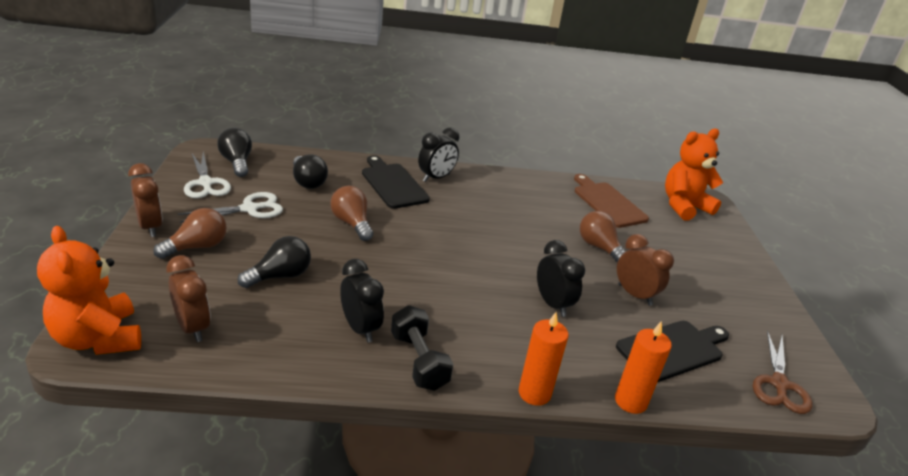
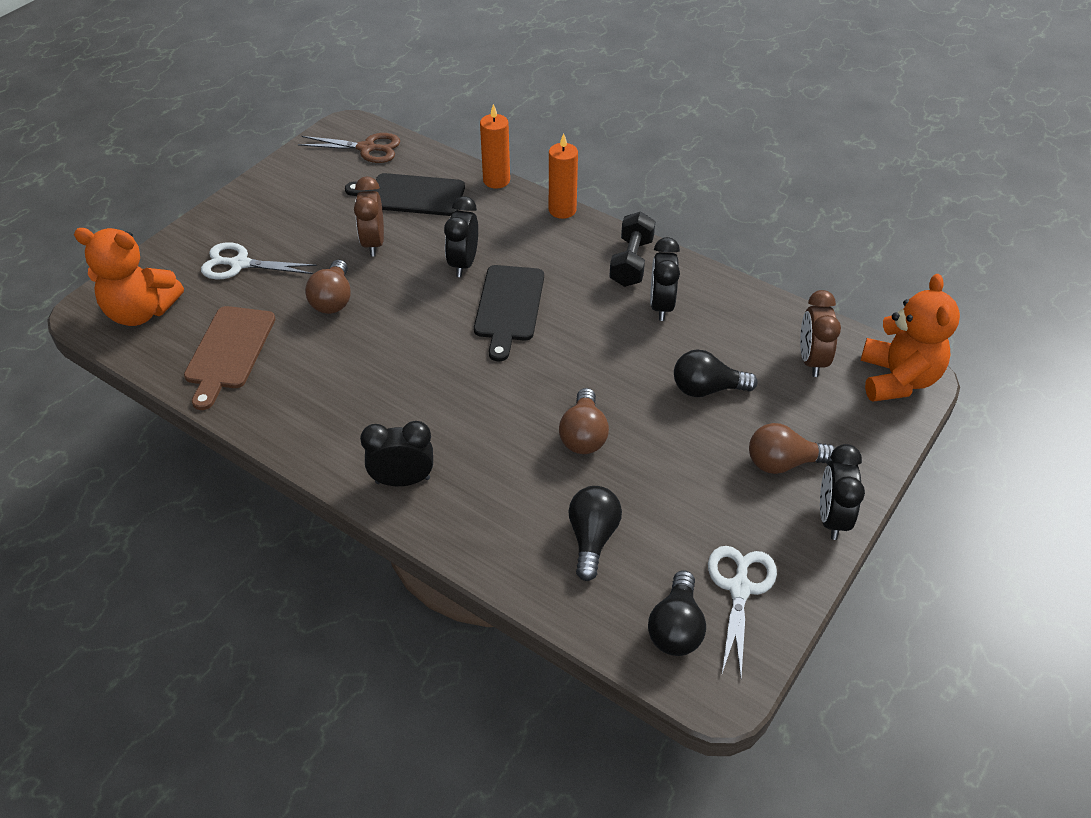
camera: 140 degrees left, 15 degrees up
brown clock [128,163,163,237] -> black clock [820,444,865,540]
white scissors [178,192,283,223] -> white scissors moved to [201,242,317,279]
black cutting board [362,155,430,209] -> black cutting board moved to [474,265,544,361]
brown scissors [753,330,812,414] -> brown scissors turned 45 degrees clockwise [298,133,400,163]

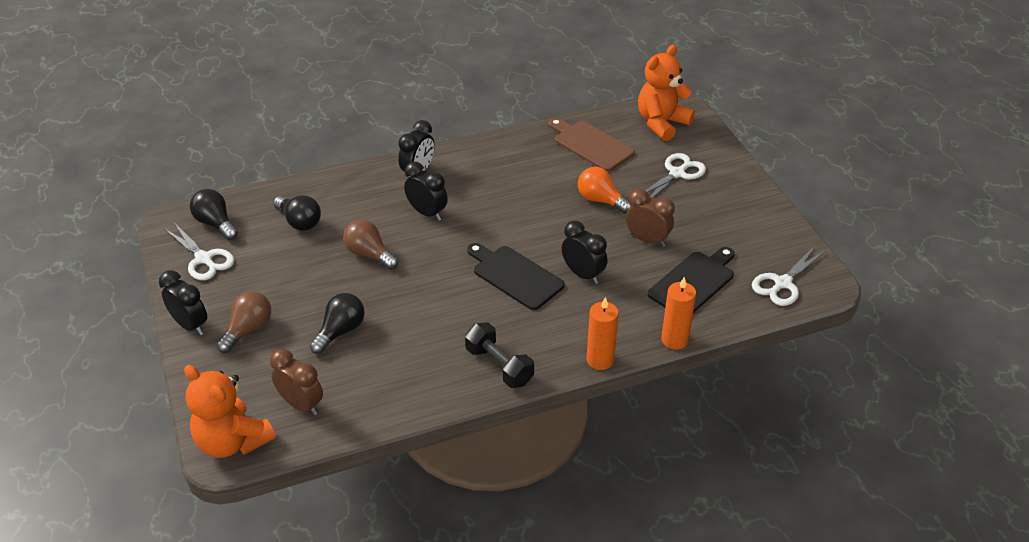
camera: 125 degrees right, 5 degrees down
brown scissors [298,133,400,163] -> white scissors [752,246,826,306]
brown light bulb [305,260,351,314] -> orange light bulb [578,167,632,214]
black clock [650,237,680,321] -> black clock moved to [404,162,448,221]

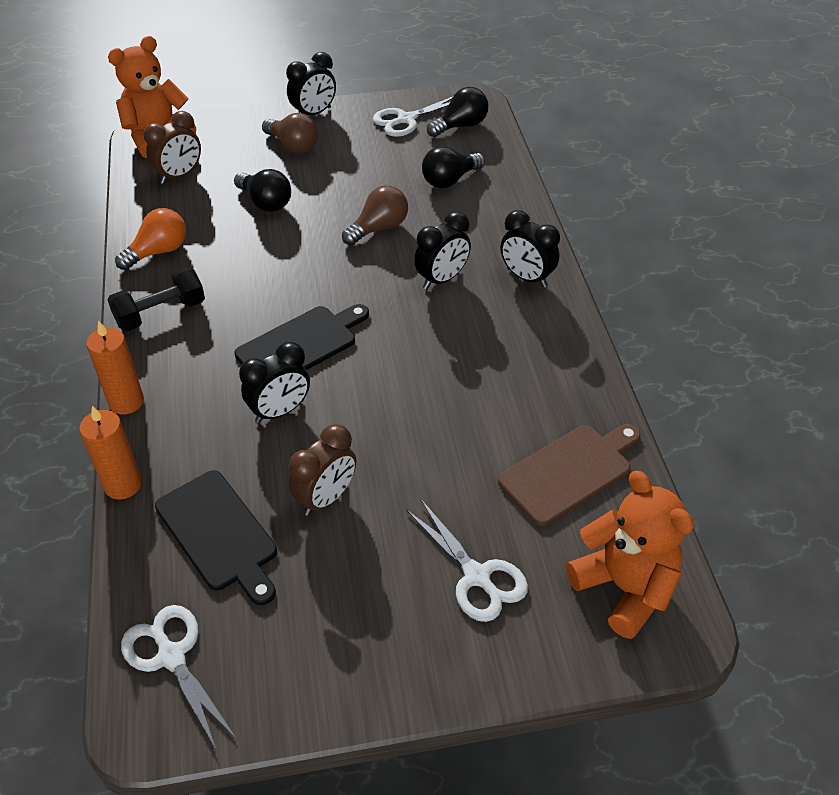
camera: 100 degrees right, 5 degrees up
orange light bulb [578,167,632,214] -> orange light bulb moved to [115,208,186,270]

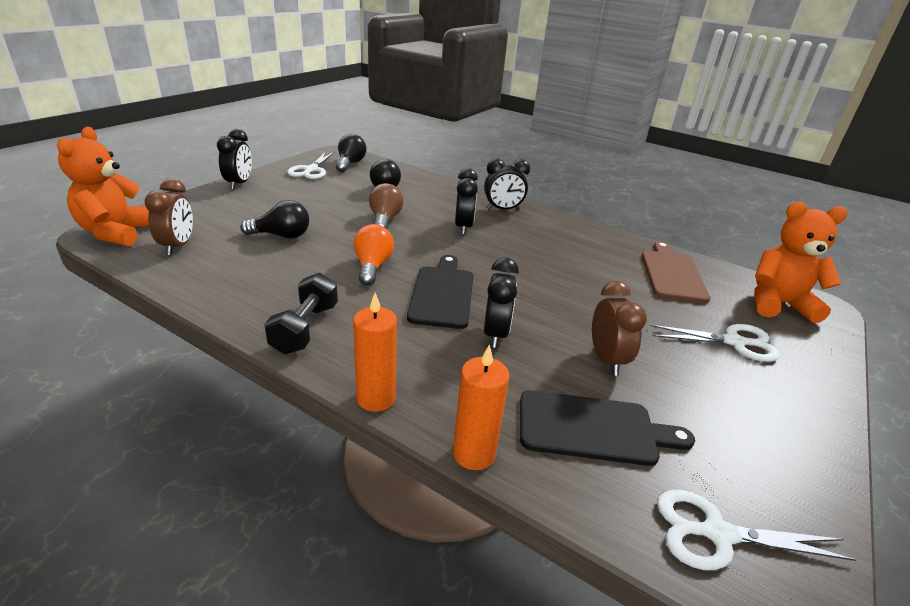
camera: 50 degrees left, 15 degrees down
orange light bulb [115,208,186,270] -> orange light bulb moved to [353,224,394,286]
brown light bulb [262,113,318,154] -> none

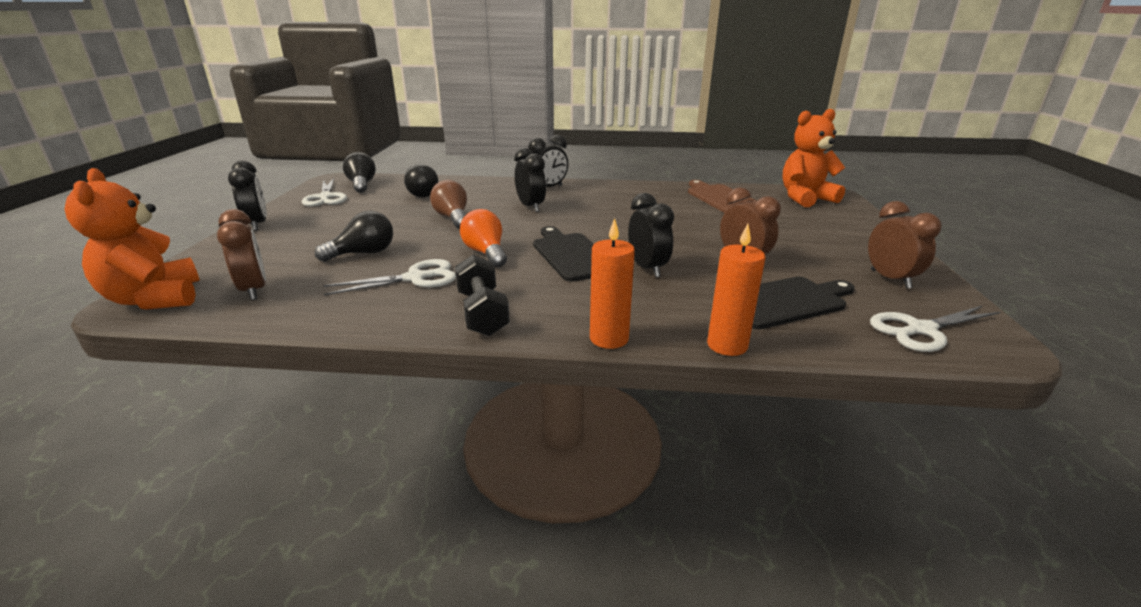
camera: 25 degrees left, 5 degrees down
white scissors [650,324,780,362] -> white scissors moved to [323,259,456,295]
none -> brown clock [868,201,942,289]

